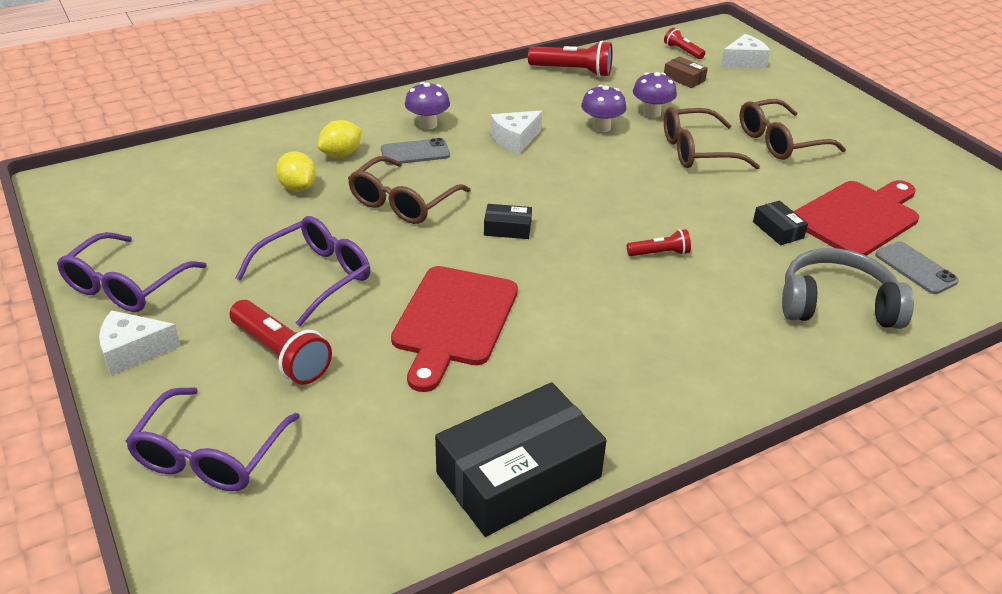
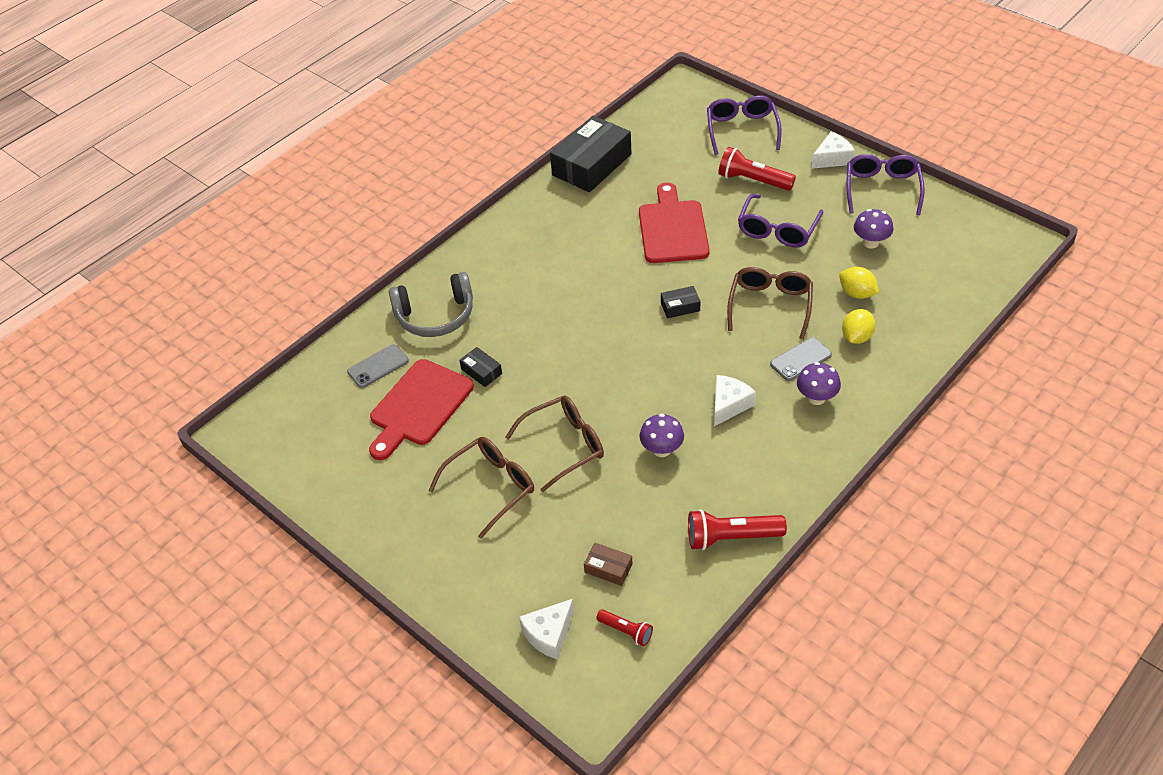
camera: 165 degrees right, 10 degrees up
red flashlight [627,229,691,256] -> none
purple mushroom [633,72,677,118] -> purple mushroom moved to [854,209,893,248]
grey phone [875,241,959,294] -> grey phone turned 75 degrees counterclockwise [347,344,409,388]

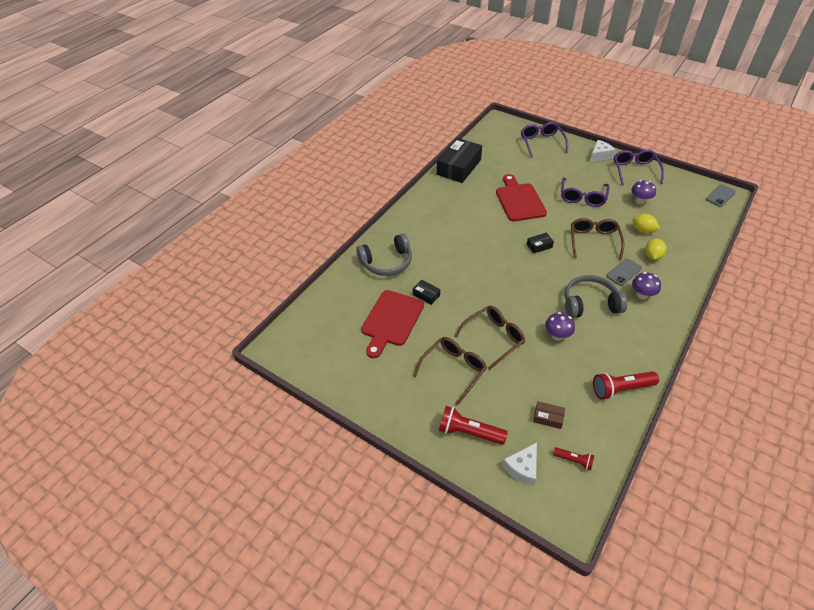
camera: 10 degrees left, 0 degrees up
grey phone [347,344,409,388] -> grey phone moved to [706,184,736,207]
white cheese [714,375,756,426] -> grey headphones [565,275,627,318]
red flashlight [718,147,796,191] -> red flashlight moved to [439,406,508,445]

